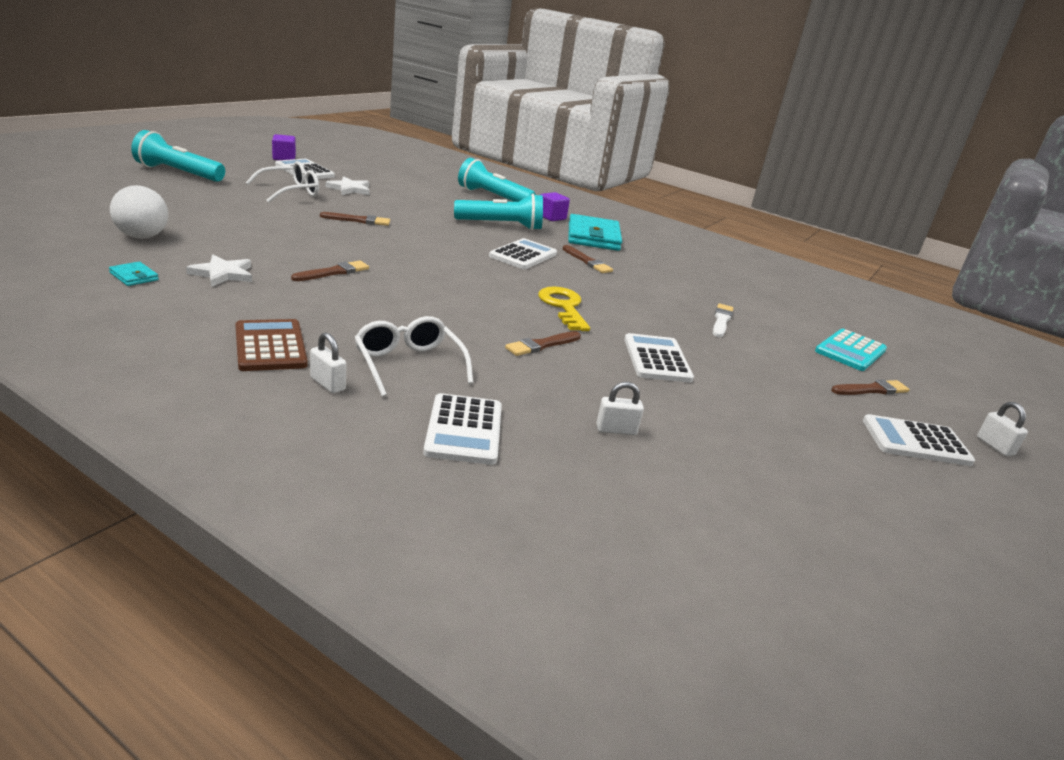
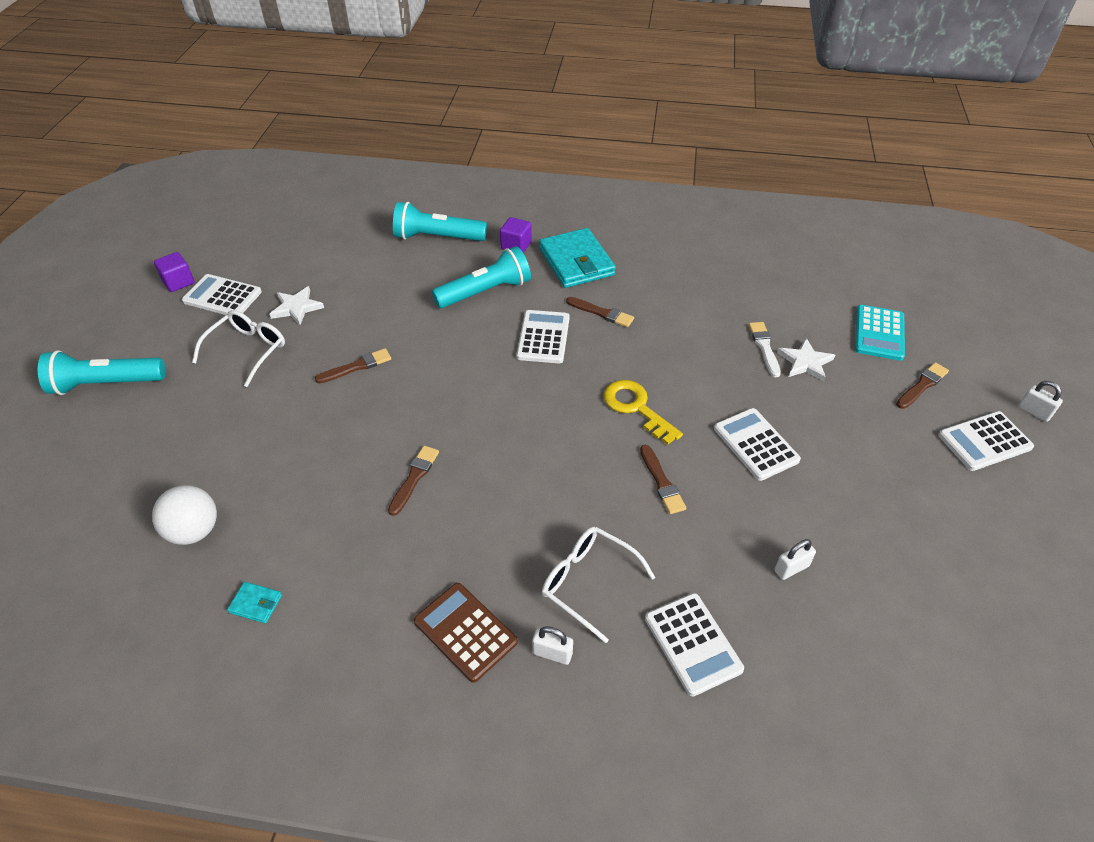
camera: 20 degrees left, 20 degrees up
white star [186,255,252,287] -> white star moved to [777,338,835,381]
brown brush [505,331,581,356] -> brown brush turned 45 degrees counterclockwise [640,445,686,514]

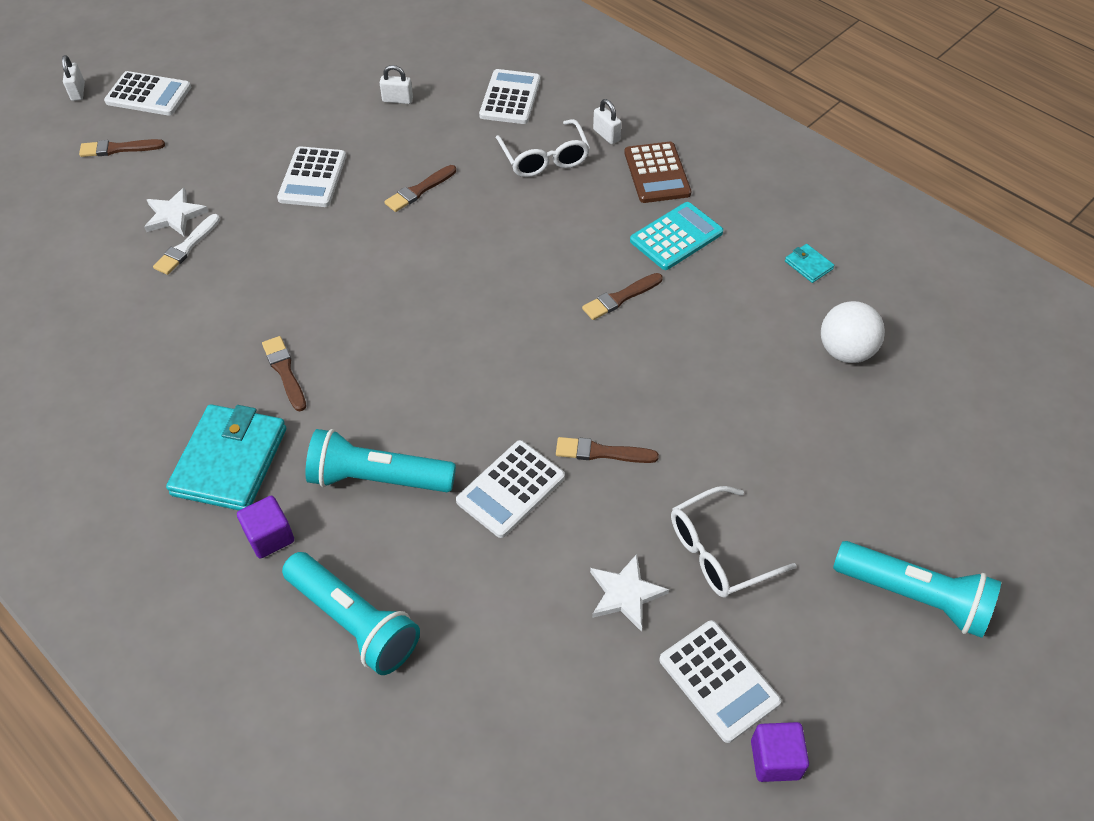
camera: 145 degrees left, 5 degrees up
white calculator [517,310,570,363] -> white calculator moved to [456,440,565,538]
yellow key [604,380,683,445] -> none
brown brush [640,445,686,514] -> brown brush turned 150 degrees counterclockwise [384,165,456,212]
turquoise calculator [855,305,905,361] -> turquoise calculator moved to [630,202,723,270]

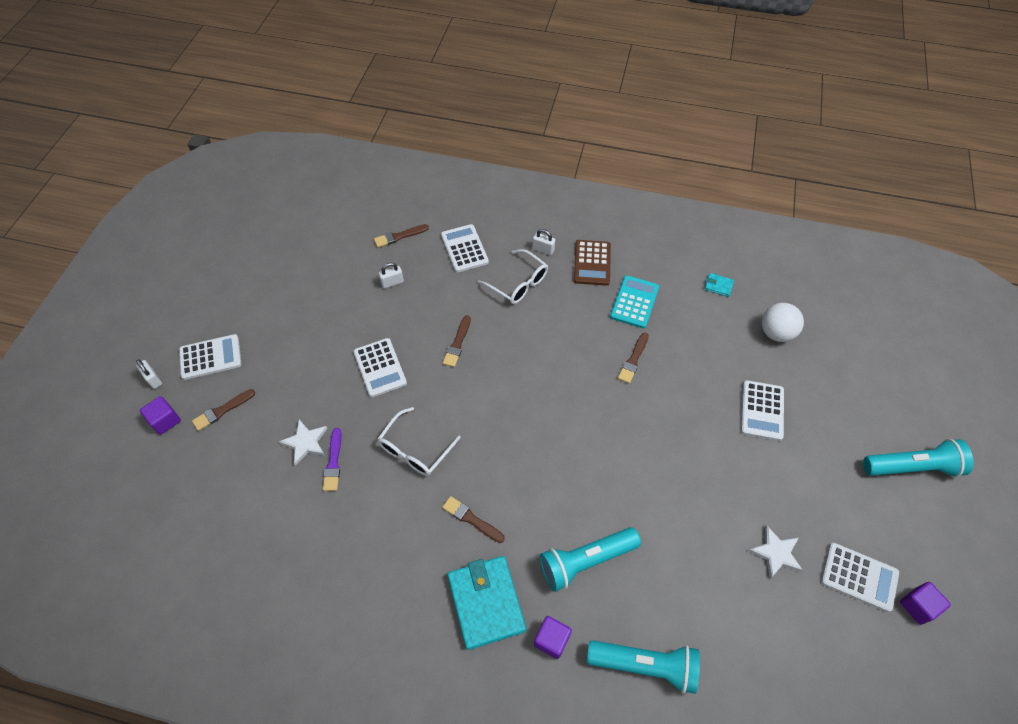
camera: 30 degrees left, 5 degrees up
white brush [153,214,220,275] -> purple brush [323,428,341,491]
white calculator [456,440,565,538] -> white calculator moved to [741,380,784,441]
brown brush [556,437,659,463] -> brown brush moved to [374,224,429,248]
brown calculator [624,142,691,203] -> brown calculator turned 45 degrees clockwise [574,240,611,286]
white glasses [671,486,797,598] -> white glasses moved to [377,407,461,476]
none -> purple cube [140,396,181,435]

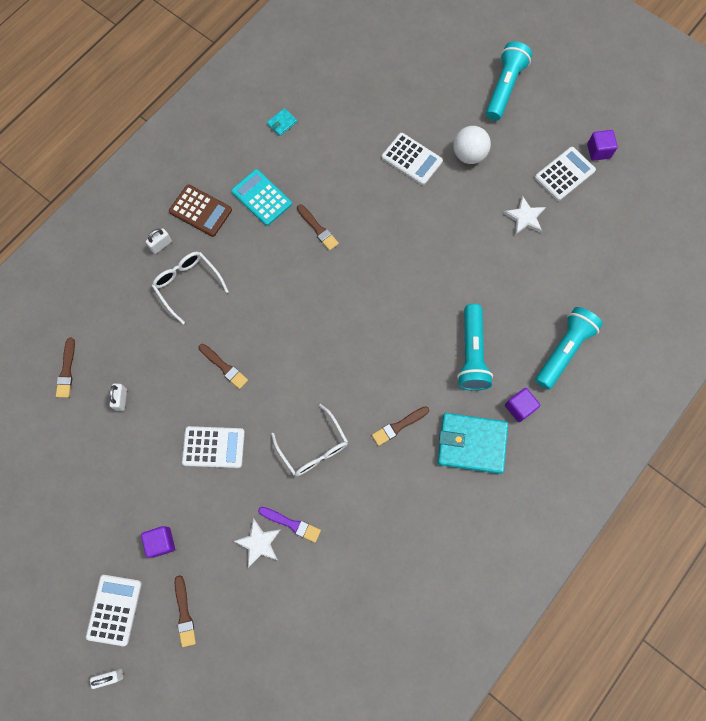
camera: 65 degrees left, 15 degrees up
purple cube [140,396,181,435] -> purple cube moved to [141,526,175,558]
white calculator [441,224,489,273] -> none
white glasses [478,249,548,304] -> white glasses turned 105 degrees counterclockwise [152,252,229,324]
white ball [762,303,804,342] -> white ball moved to [453,126,491,164]

